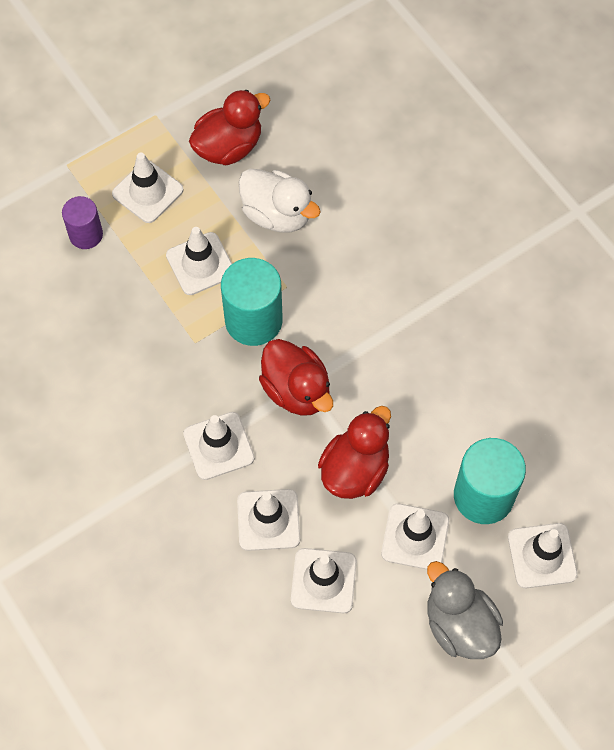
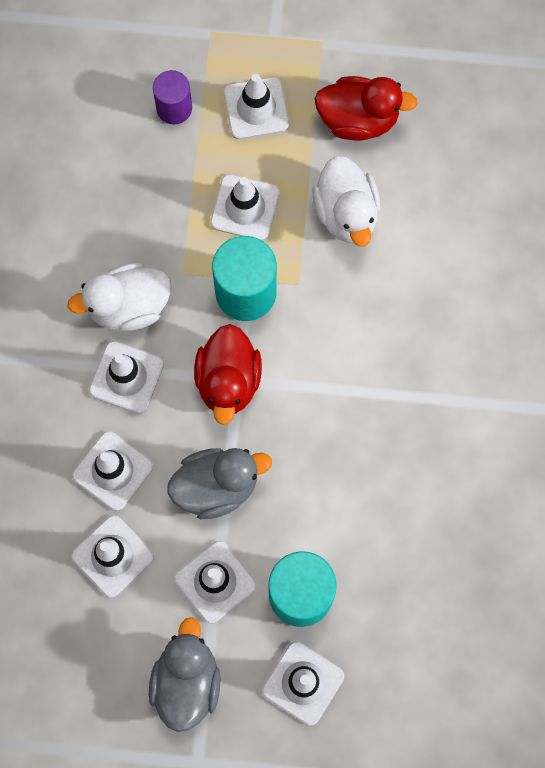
camera: 40 degrees right, 10 degrees up
red duck [318,406,391,499] -> grey duck [168,448,272,519]
none -> white duck [68,263,171,331]

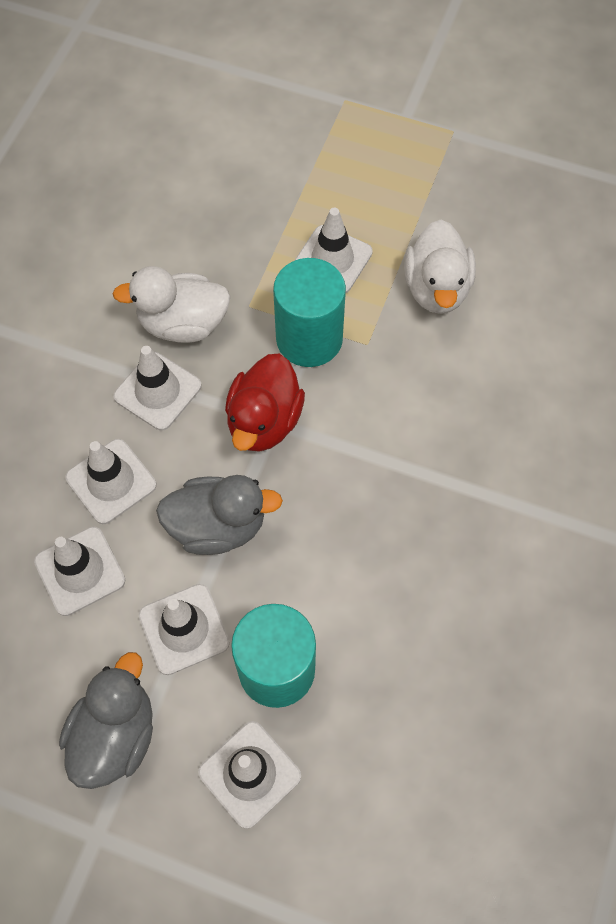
camera: 15 degrees right, 10 degrees down
purple cylinder [153,70,192,125] -> none
white traffic cone [224,74,289,139] -> none
red duck [314,76,418,141] -> none

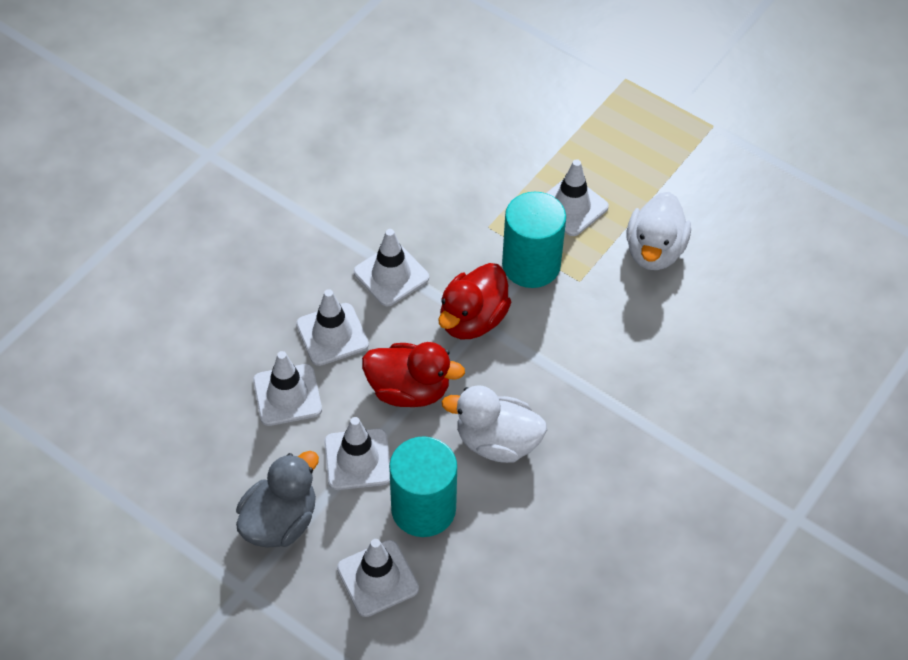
camera: 15 degrees right, 10 degrees down
white duck [112,266,231,343] -> white duck moved to [442,385,547,463]
grey duck [156,475,283,555] -> red duck [362,342,465,407]

